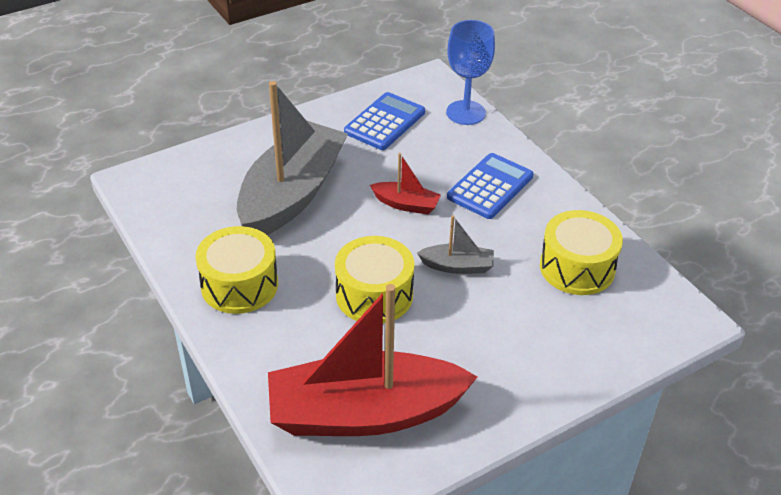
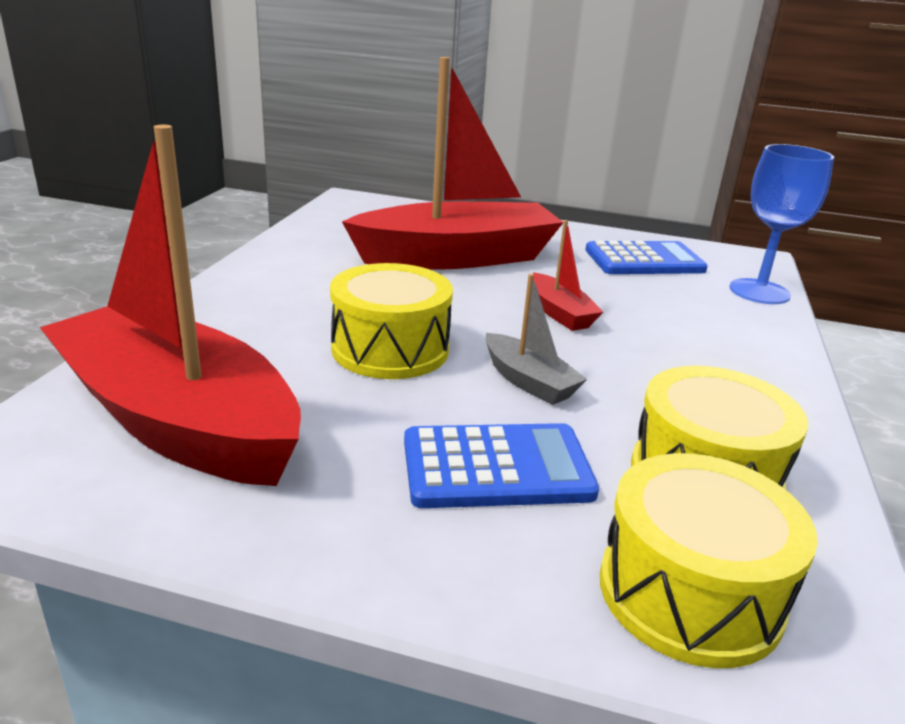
camera: 45 degrees right, 15 degrees down
yellow drum [195,226,278,314] -> yellow drum moved to [600,453,818,668]
grey boat [237,81,348,235] -> red boat [342,57,563,270]
blue calculator [447,153,534,219] -> blue calculator moved to [404,423,599,508]

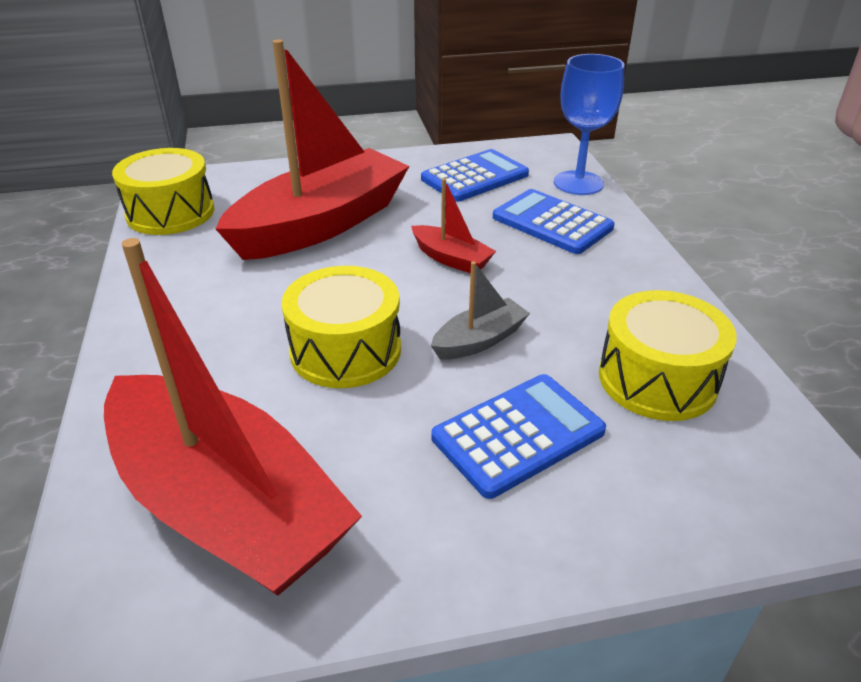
camera: 25 degrees left, 10 degrees up
red boat [40,125,301,486] -> red boat turned 150 degrees counterclockwise [104,238,362,596]
grey boat [485,274,587,405] -> grey boat turned 60 degrees counterclockwise [431,261,530,359]
yellow drum [600,453,818,668] -> yellow drum moved to [112,148,215,235]
none -> blue calculator [493,189,615,254]

